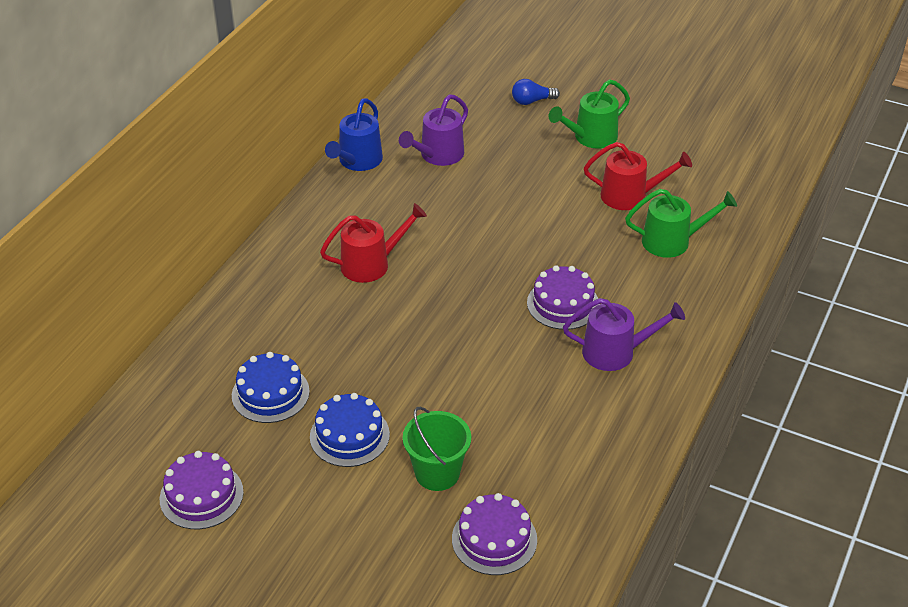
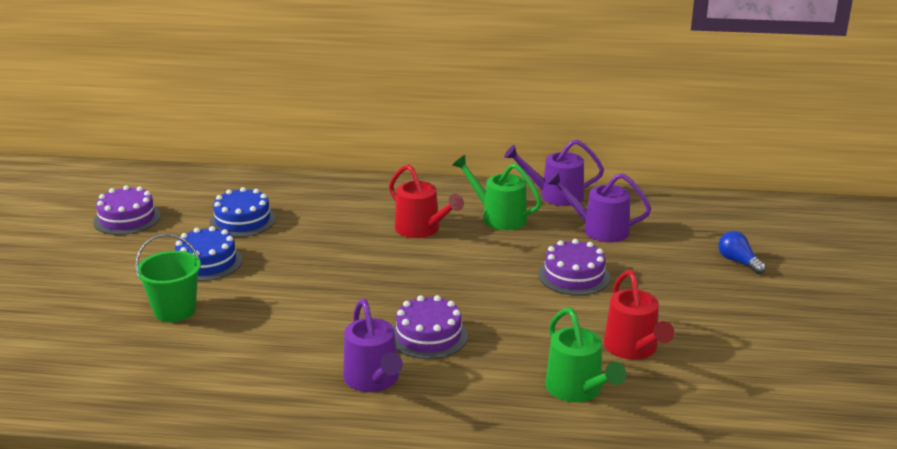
camera: 70 degrees right, 15 degrees down
blue watering can [325,98,383,171] -> purple watering can [504,139,604,206]
purple cake [452,493,537,575] -> purple cake moved to [538,239,610,295]
green watering can [549,79,630,149] -> green watering can moved to [453,155,542,230]

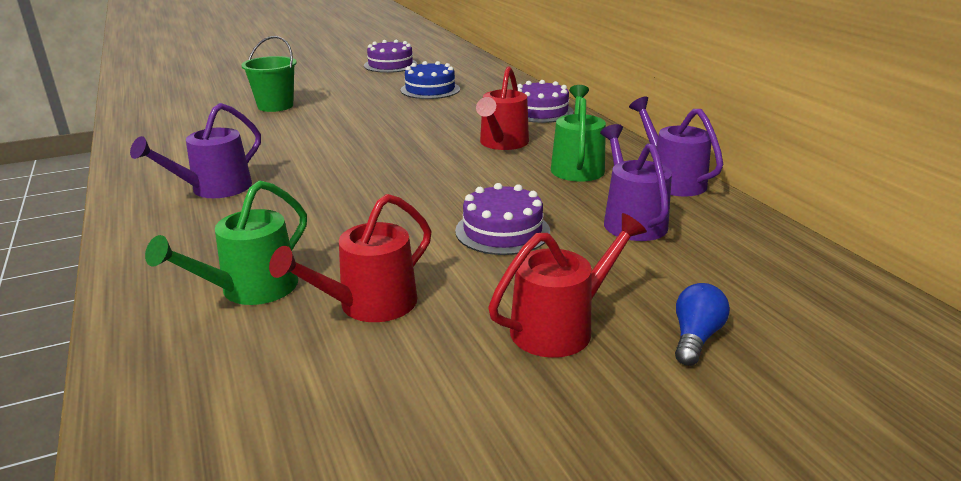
camera: 60 degrees right, 0 degrees up
blue cake [175,226,243,281] -> none
purple cake [393,295,468,359] -> purple cake moved to [517,80,574,123]
none -> red watering can [488,213,647,358]

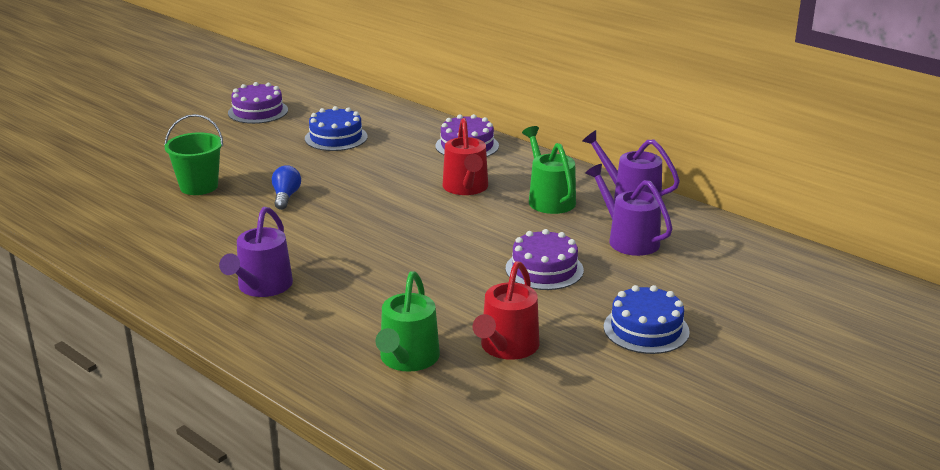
camera: 25 degrees left, 0 degrees up
red watering can [488,213,647,358] -> blue cake [604,285,690,354]
blue light bulb [675,283,730,366] -> blue light bulb moved to [272,165,301,210]

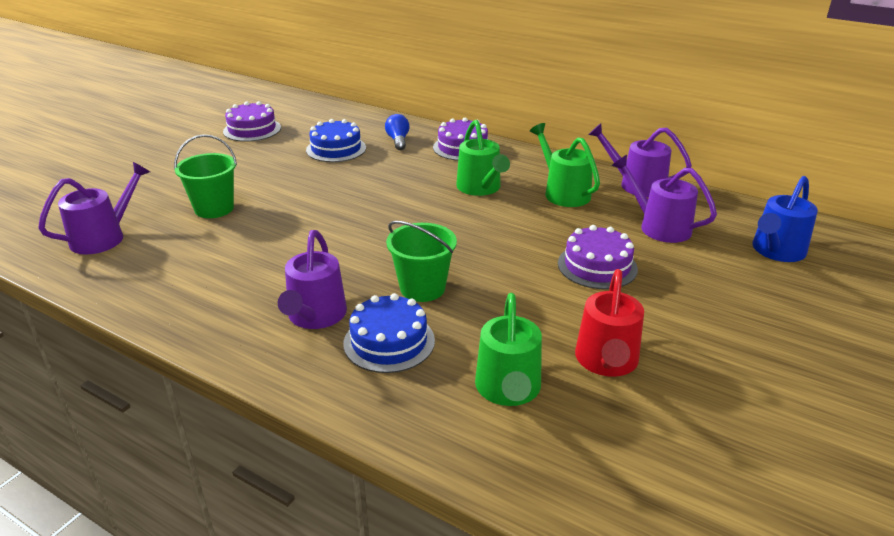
camera: 10 degrees left, 5 degrees up
blue light bulb [272,165,301,210] -> blue light bulb moved to [385,114,410,150]
red watering can [443,118,488,195] -> green watering can [456,120,510,196]
blue cake [604,285,690,354] -> blue cake moved to [343,293,435,373]
none -> purple watering can [38,162,150,255]
none -> green bucket [386,221,457,302]
none -> blue watering can [752,176,818,262]

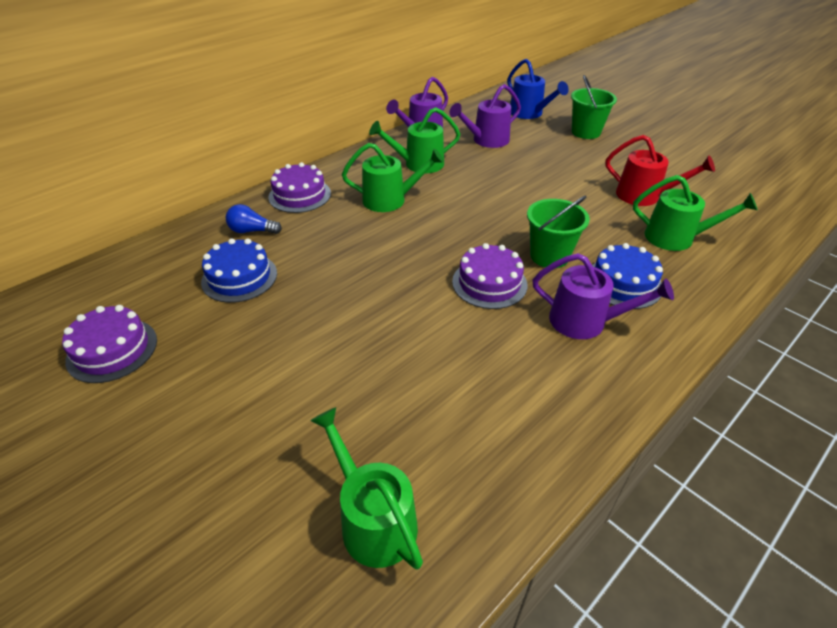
camera: 75 degrees left, 10 degrees up
purple watering can [38,162,150,255] -> green watering can [310,407,423,569]
green bucket [174,134,237,218] -> green bucket moved to [571,75,617,139]
purple cake [558,225,638,289] -> purple cake moved to [452,243,527,309]

